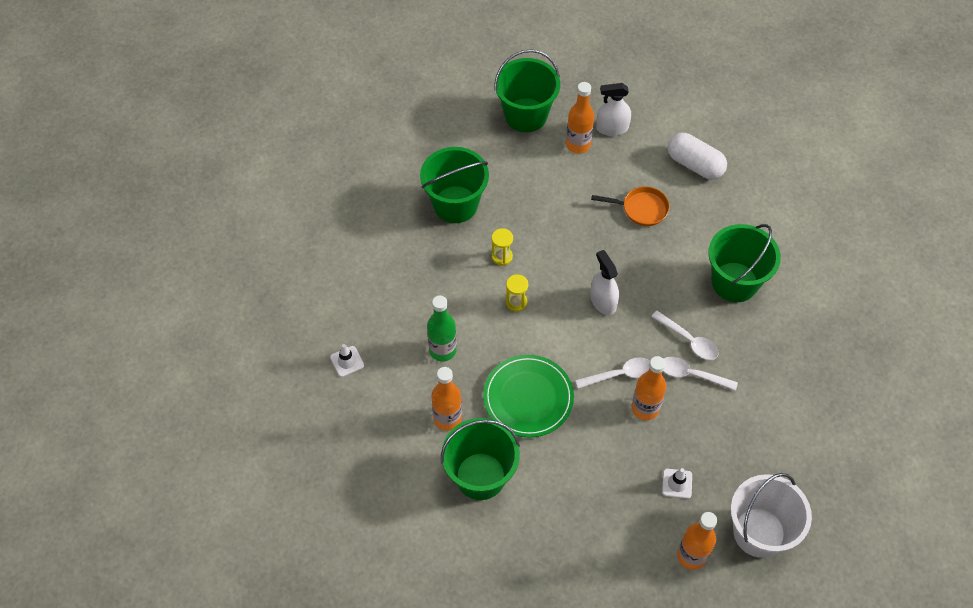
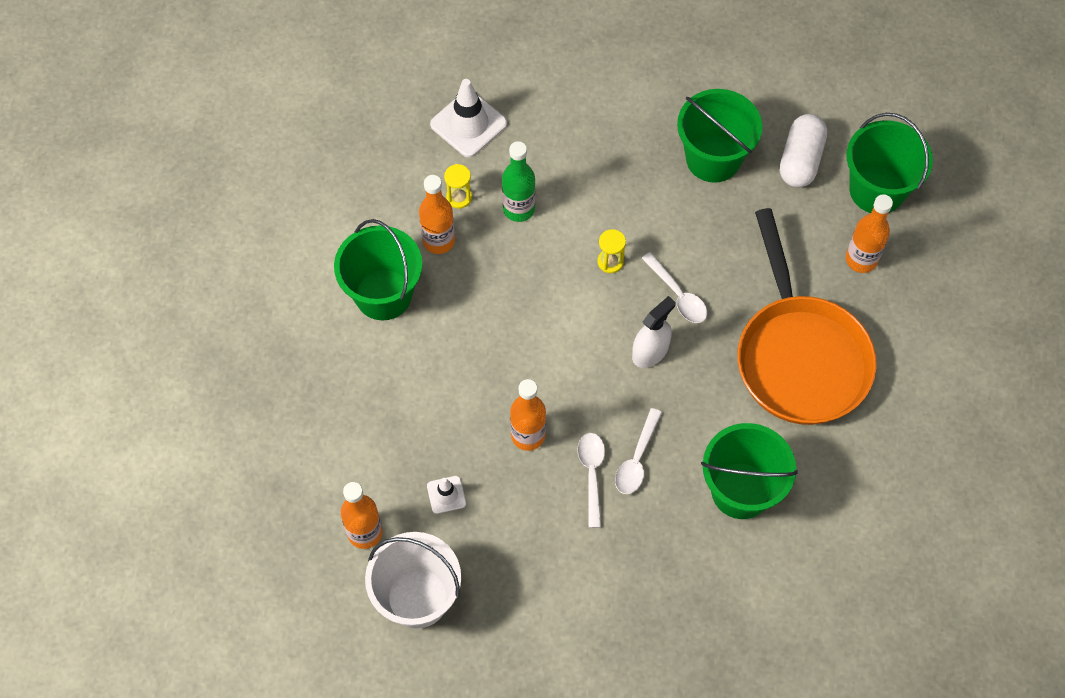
camera: 70 degrees right, 5 degrees up
white traffic cone [330,344,364,377] -> white traffic cone [430,79,507,157], size x1.90
green plate [483,355,574,438] -> none
yellow hourglass [491,228,513,266] -> yellow hourglass moved to [444,164,472,209]
white spoon [575,357,650,389] -> white spoon moved to [642,252,707,323]
orange pan [591,186,669,226] -> orange pan [738,208,877,425], size x2.31
white spray bottle [596,83,631,136] -> none
white capsule [667,133,727,179] -> white capsule moved to [780,114,827,188]

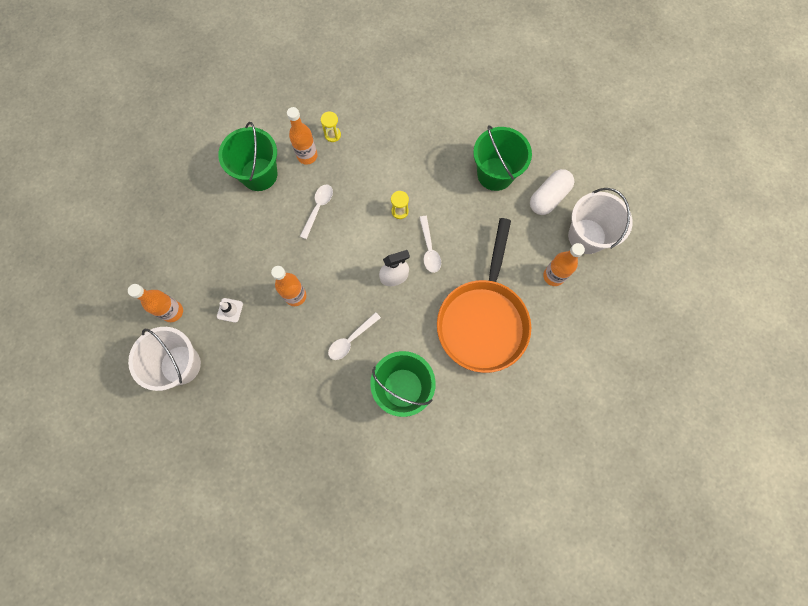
camera: 25 degrees right, 10 degrees up
white traffic cone [430,79,507,157] -> none
green bottle [502,141,536,222] -> none
white spoon [577,433,605,528] -> white spoon moved to [300,184,333,239]
green bucket [846,113,933,213] -> white bucket [568,188,633,254]

